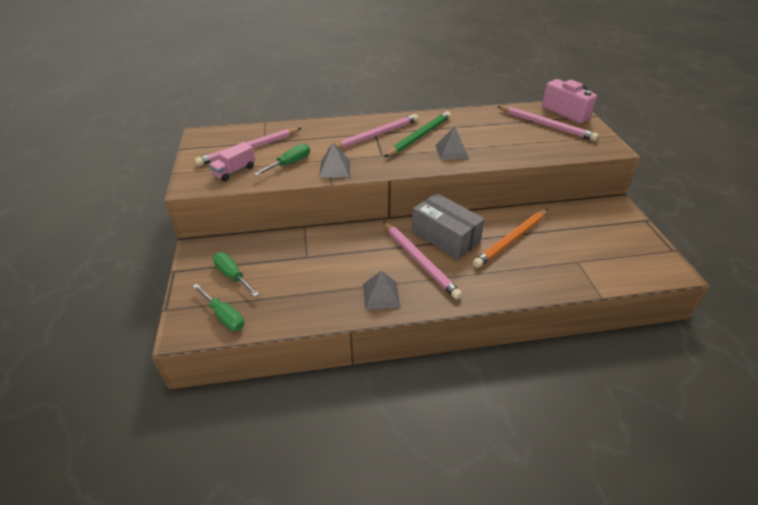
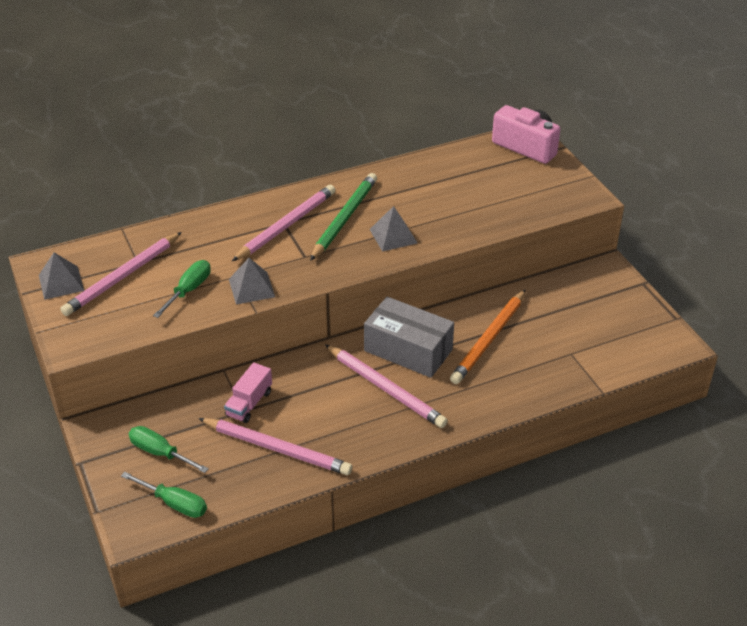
camera: 15 degrees left, 0 degrees up
pink truck [209,142,255,181] -> pink truck moved to [224,362,272,423]
grey pyramid [363,271,400,310] -> grey pyramid moved to [39,253,84,300]
pink pencil [497,106,599,141] -> pink pencil moved to [198,418,352,475]

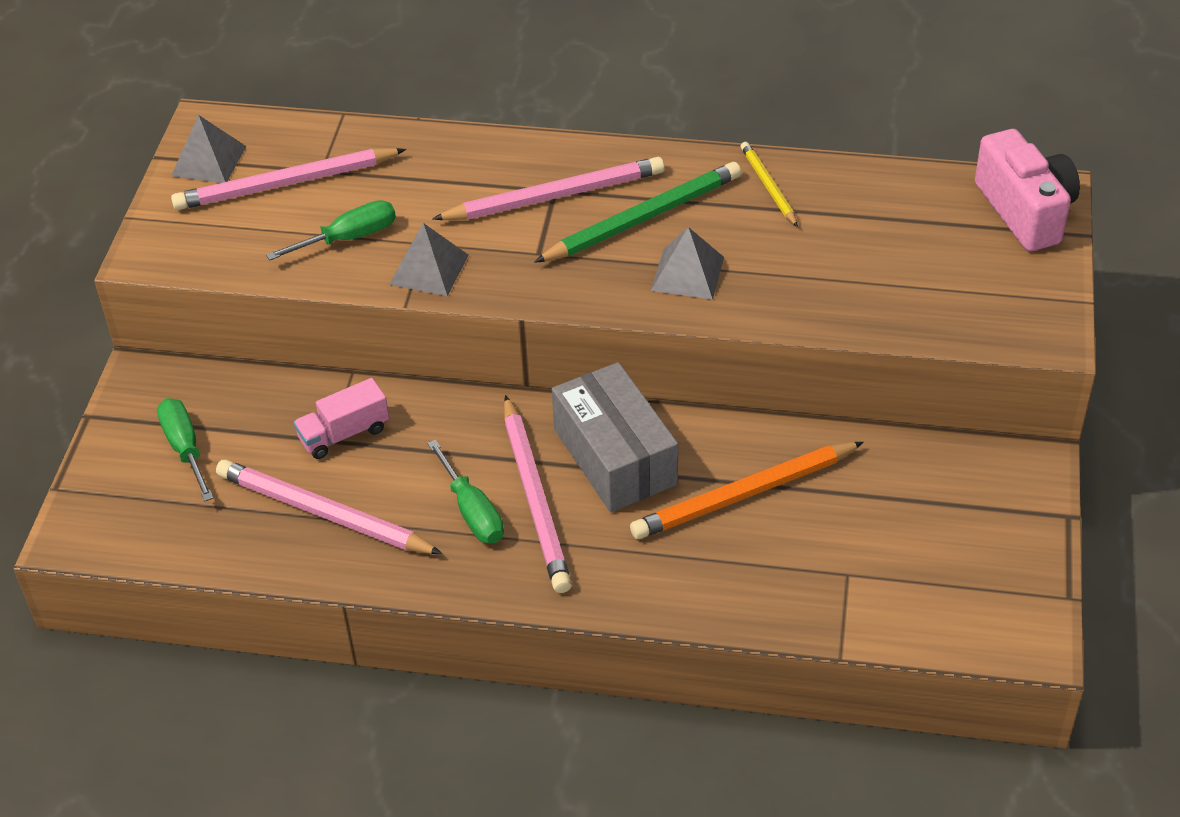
camera: 35 degrees right, 5 degrees up
green screwdriver [121,472,207,518] -> green screwdriver moved to [427,440,504,544]
pink pencil [198,418,352,475] -> pink pencil turned 150 degrees clockwise [216,460,443,554]
none -> yellow pencil [741,142,798,227]

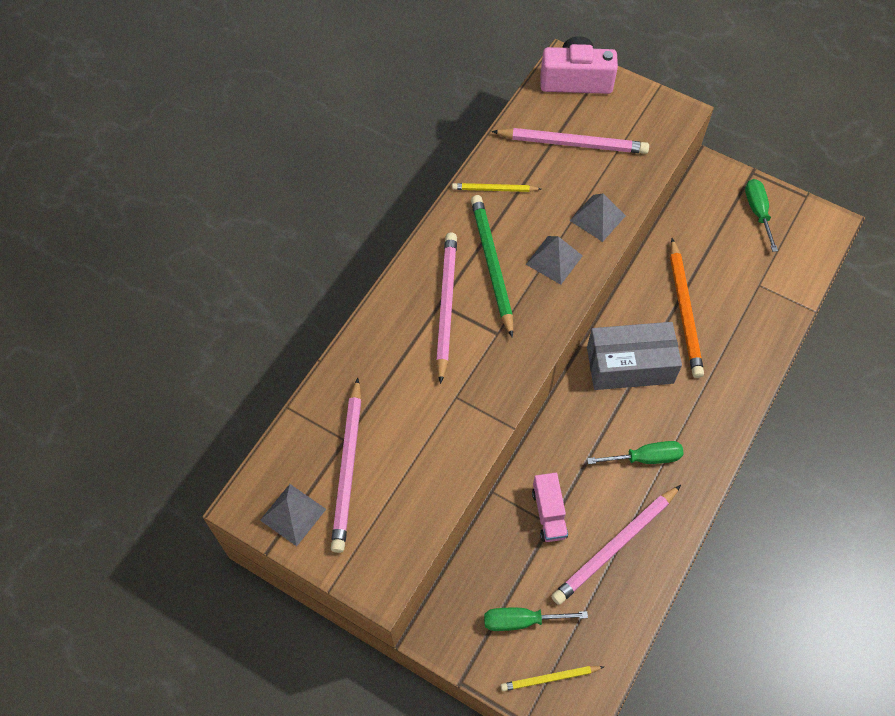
camera: 70 degrees left, 15 degrees up
green screwdriver [266,200,396,261] -> green screwdriver moved to [745,179,778,252]
grey pyramid [389,223,469,296] -> grey pyramid moved to [569,193,626,242]
pink pencil [504,395,572,593] -> pink pencil moved to [491,128,649,154]
none -> yellow pencil [501,666,604,691]

